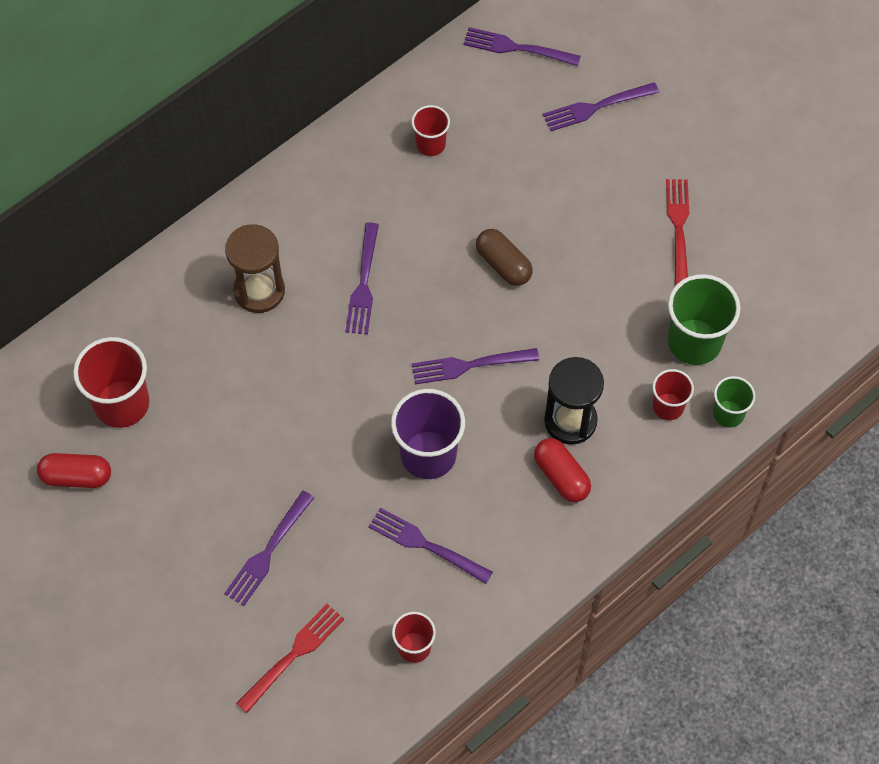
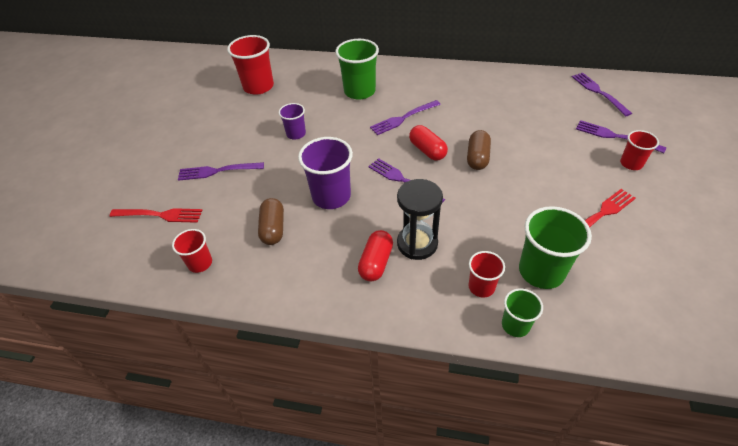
camera: 55 degrees right, 15 degrees down
red capsule [37,453,111,488] -> red capsule moved to [409,125,448,161]
brown hourglass [225,224,285,313] -> green cup [335,39,379,100]
purple fork [369,508,493,584] -> brown capsule [258,198,284,245]
red cup [412,105,450,156] -> red cup moved to [620,130,659,170]
none -> purple cup [279,103,306,139]

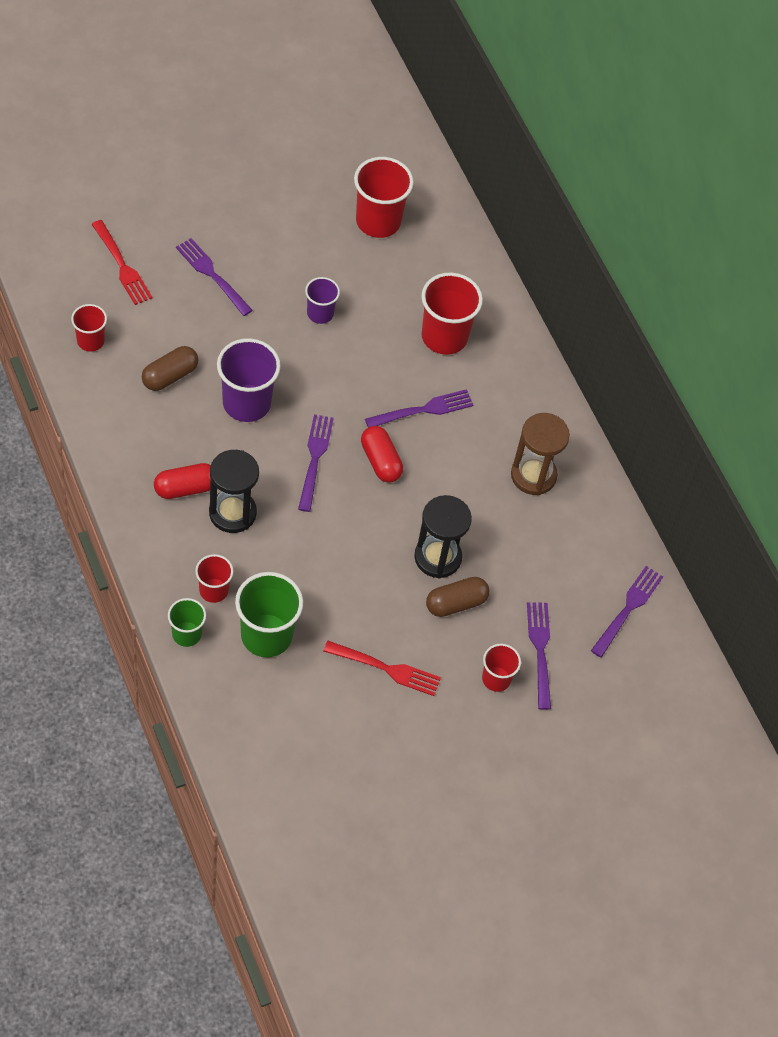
camera: 45 degrees right, 10 degrees up
green cup [335,39,379,100] -> red cup [421,272,483,355]
purple fork [370,100,441,135] -> purple fork turned 135 degrees clockwise [365,389,474,427]
red capsule [409,125,448,161] -> red capsule turned 45 degrees counterclockwise [361,426,403,483]
brown capsule [467,130,491,170] -> brown capsule moved to [426,577,489,617]
none -> black hourglass [414,495,472,578]
none -> brown hourglass [511,413,570,495]

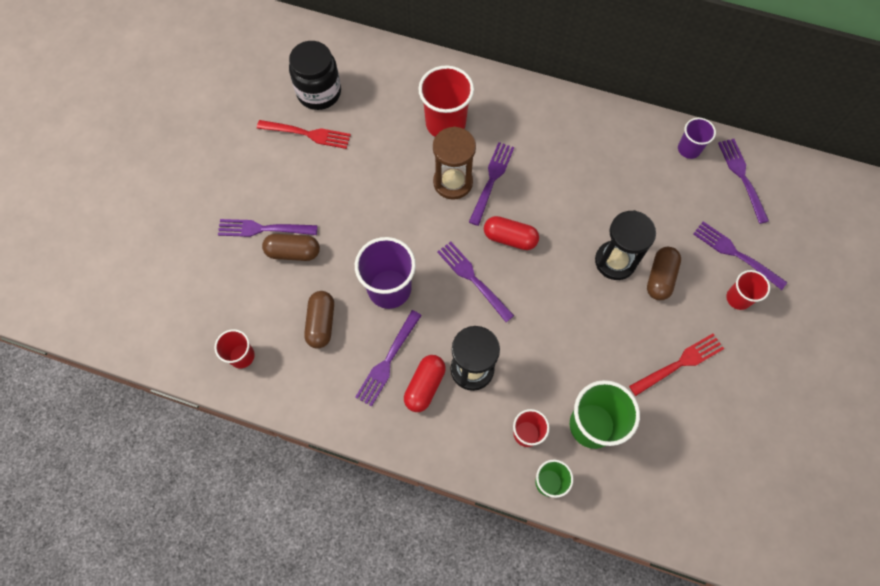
camera: 40 degrees left, 10 degrees up
red fork [92,220,153,305] -> red fork moved to [257,120,351,149]
purple cup [305,277,340,324] -> purple cup moved to [678,118,716,159]
red cup [354,157,414,238] -> black jar [289,41,341,110]
brown hourglass [511,413,570,495] -> brown hourglass moved to [433,126,476,200]
none -> brown capsule [262,234,320,261]
none -> purple fork [355,310,422,407]

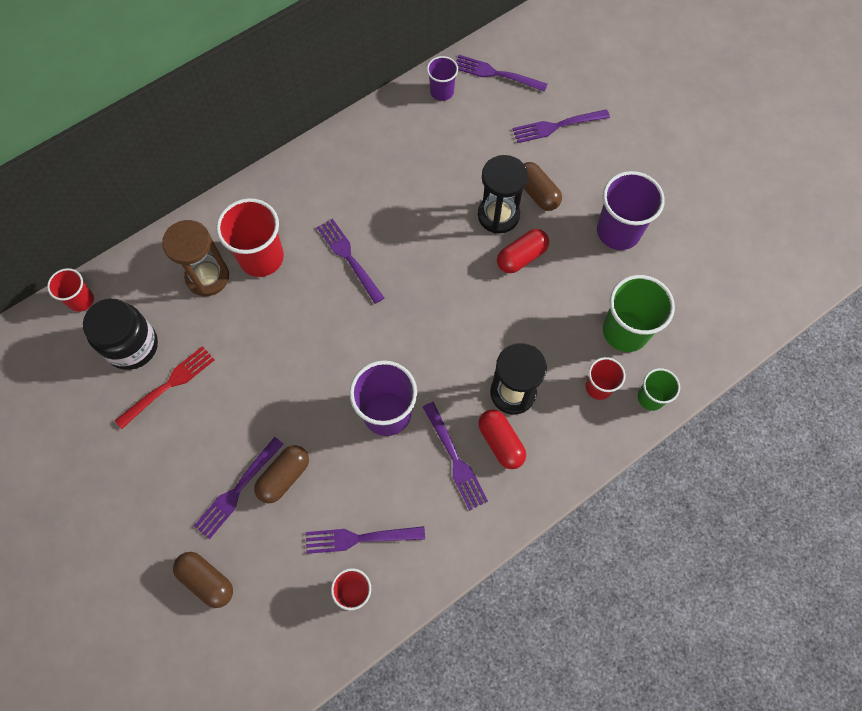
camera: 55 degrees left, 0 degrees up
brown capsule [304,291,334,349] -> brown capsule moved to [173,552,233,608]
brown hourglass [433,126,476,200] -> brown hourglass moved to [162,220,229,297]
purple fork [437,241,514,322] -> purple fork moved to [306,526,425,554]
red capsule [484,216,539,250] -> red capsule moved to [497,229,549,273]
red fork [629,334,724,396] -> purple cup [597,171,665,250]
red cup [726,270,770,310] -> red cup moved to [47,268,94,312]

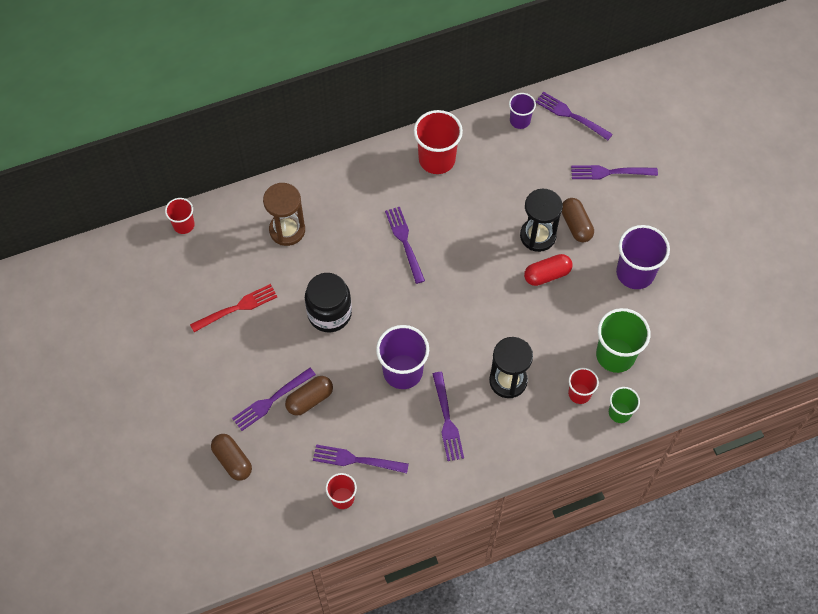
camera: 15 degrees right, 5 degrees down
black jar [83,299,158,370] -> black jar moved to [305,273,352,333]
red cup [216,198,284,277] -> red cup moved to [414,110,463,174]
red capsule [478,409,526,469] -> none

